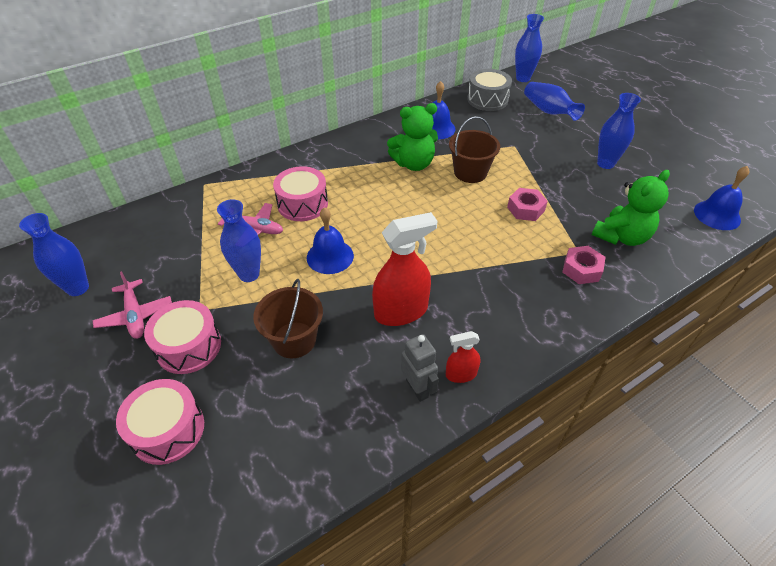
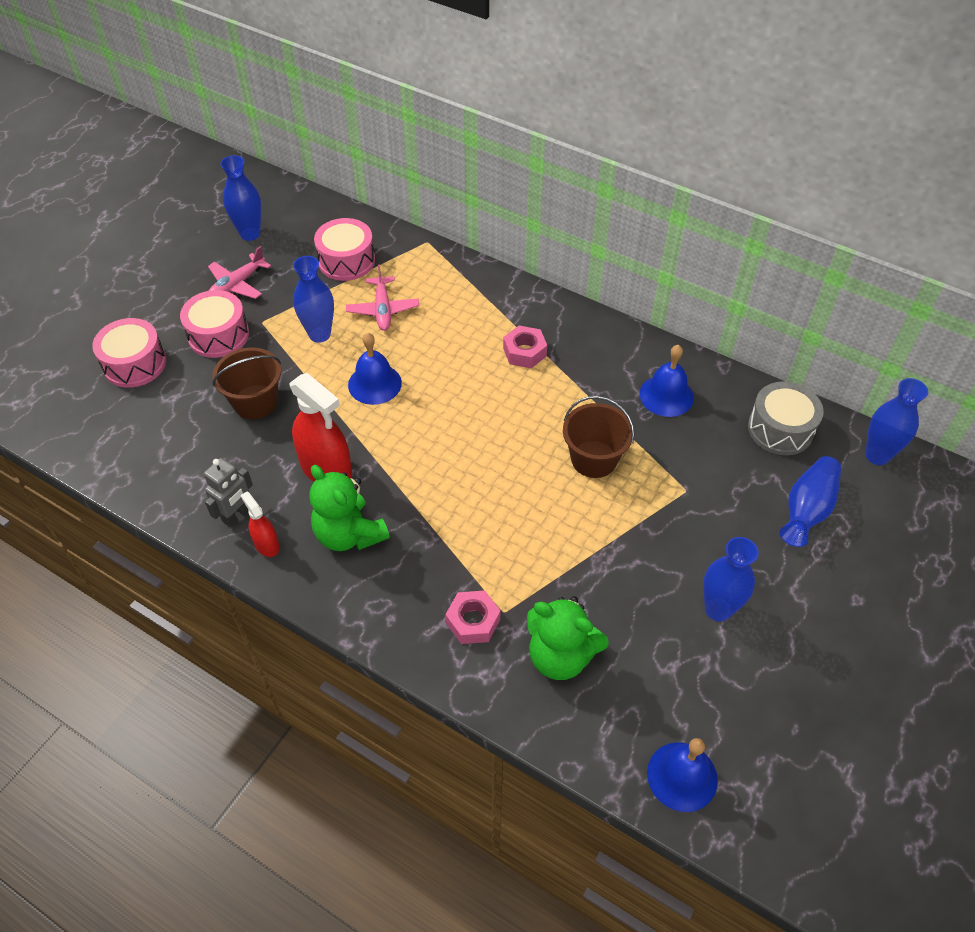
camera: 65 degrees right, 5 degrees up
pink drum [273,166,328,221] -> pink drum moved to [314,218,375,281]
green teddy bear [387,103,438,171] -> green teddy bear moved to [309,465,390,551]
pink nut [507,188,548,221] -> pink nut moved to [503,325,547,368]

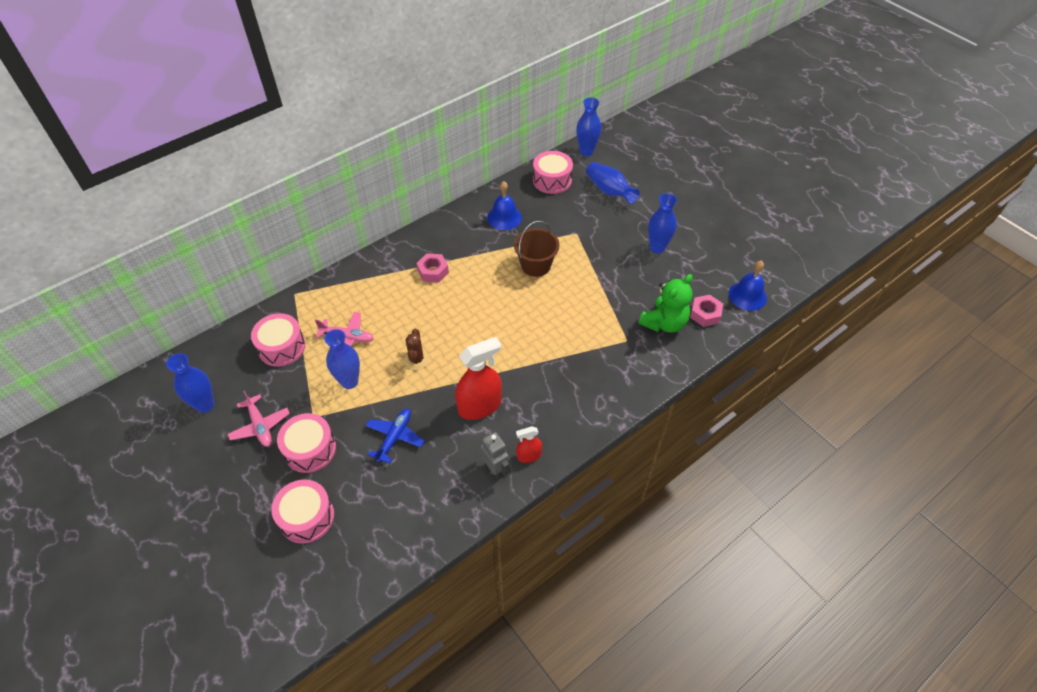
camera: 70 degrees left, 0 degrees up
brown bucket [212,347,281,419] -> blue plane [366,409,424,464]
green teddy bear [309,465,390,551] -> none
blue bell [348,333,402,405] -> brown cactus [404,329,430,370]
pink nut [445,590,500,644] -> pink nut moved to [690,295,723,327]
grey drum [748,381,824,455] -> pink drum [533,151,573,194]

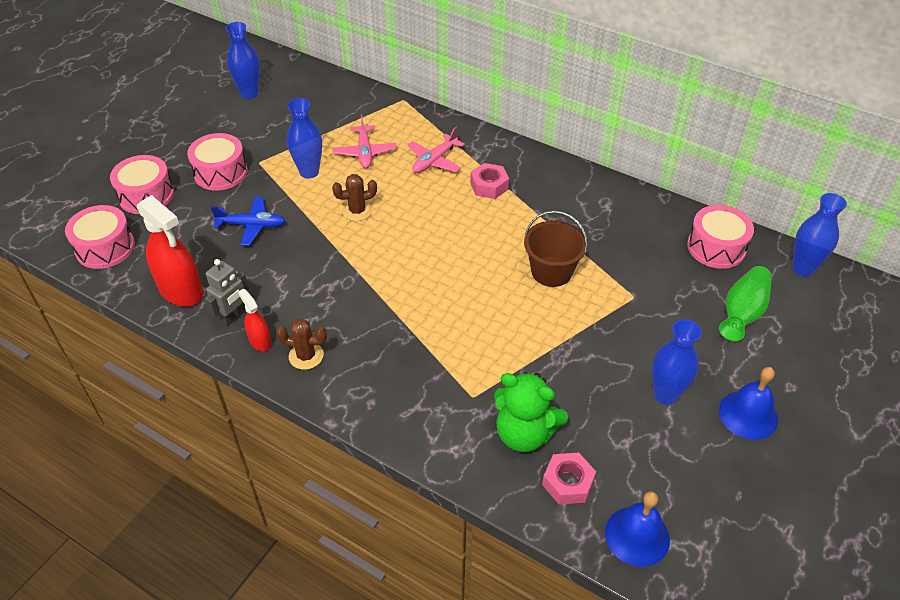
camera: 70 degrees right, 5 degrees down
pink plane [227,390,290,447] -> pink plane moved to [407,127,465,173]
pink drum [251,313,306,367] -> pink drum moved to [65,205,135,269]
red spray bottle [455,337,502,420] -> red spray bottle moved to [137,195,203,307]
blue bell [487,181,522,230] -> blue bell moved to [719,367,778,440]
blue vase [586,162,640,204] -> green vase [719,266,772,341]
none -> brown cactus [276,318,327,370]

